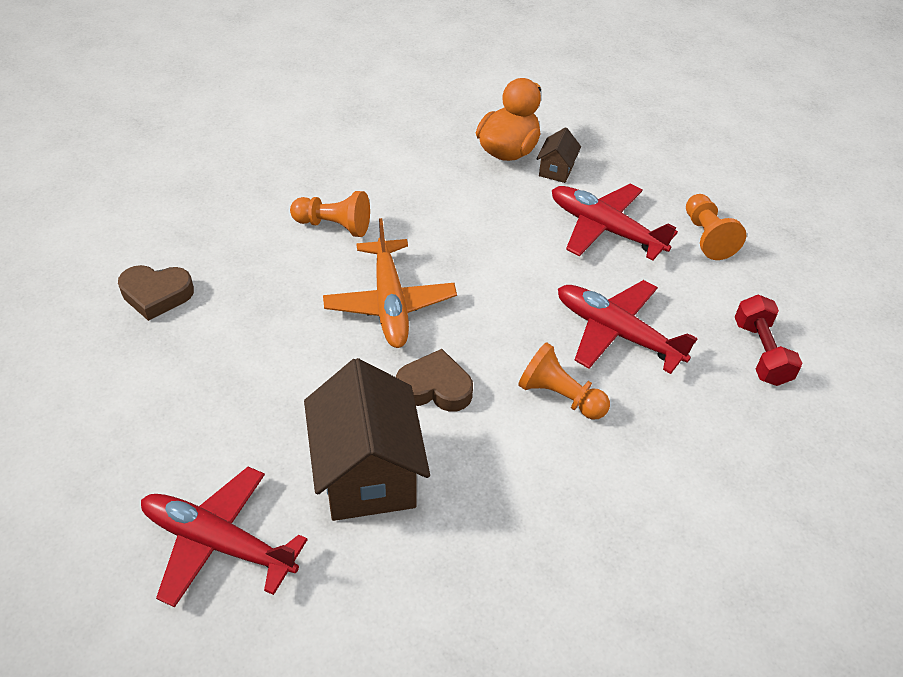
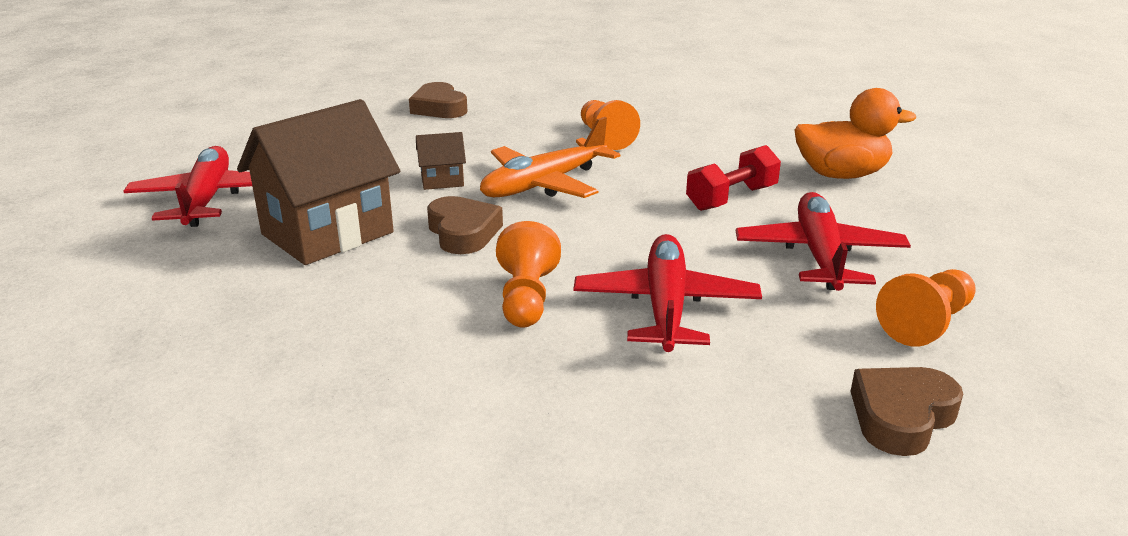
camera: 60 degrees right, 20 degrees down
brown house [537,127,581,183] -> brown house moved to [416,132,466,190]
red dumbbell [735,295,802,386] -> red dumbbell moved to [686,145,781,211]
none -> brown heart [851,367,963,456]

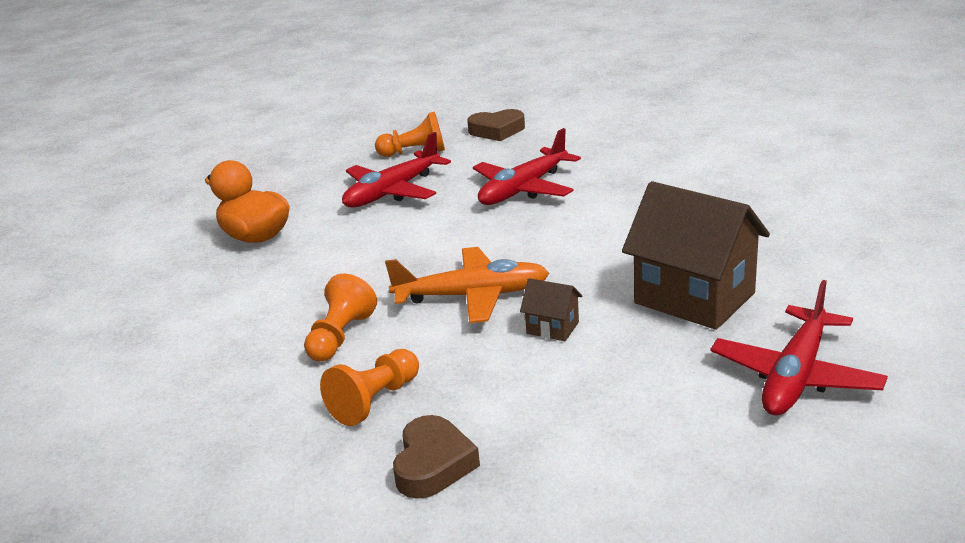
camera: 140 degrees left, 0 degrees up
brown house [237,99,400,265] -> brown house turned 45 degrees clockwise [622,181,770,330]
brown heart [427,196,503,254] -> none
orange pawn [496,221,561,327] -> orange pawn moved to [320,349,419,426]
red dumbbell [686,145,781,211] -> none

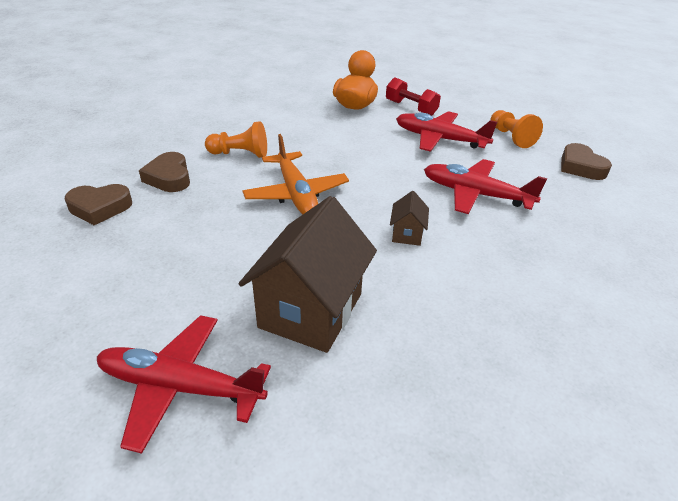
camera: 70 degrees right, 10 degrees up
orange pawn [320,349,419,426] -> brown heart [139,152,190,192]
brown house [520,278,583,341] -> brown house moved to [390,191,429,246]
none -> red dumbbell [386,78,441,116]

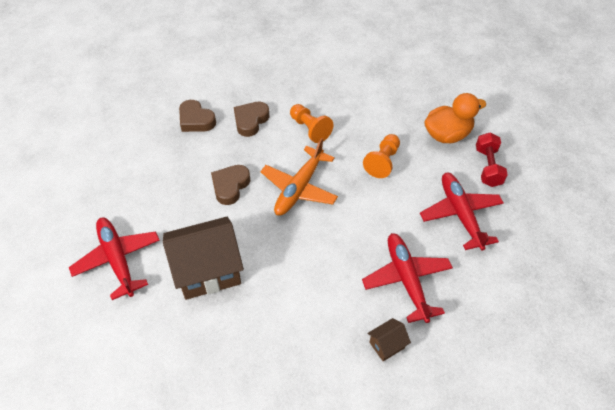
camera: 50 degrees right, 15 degrees up
brown house [390,191,429,246] -> brown house moved to [367,318,411,361]
orange pawn [491,110,543,148] -> orange pawn moved to [363,134,400,178]
brown heart [561,143,612,180] -> brown heart moved to [211,165,250,205]

